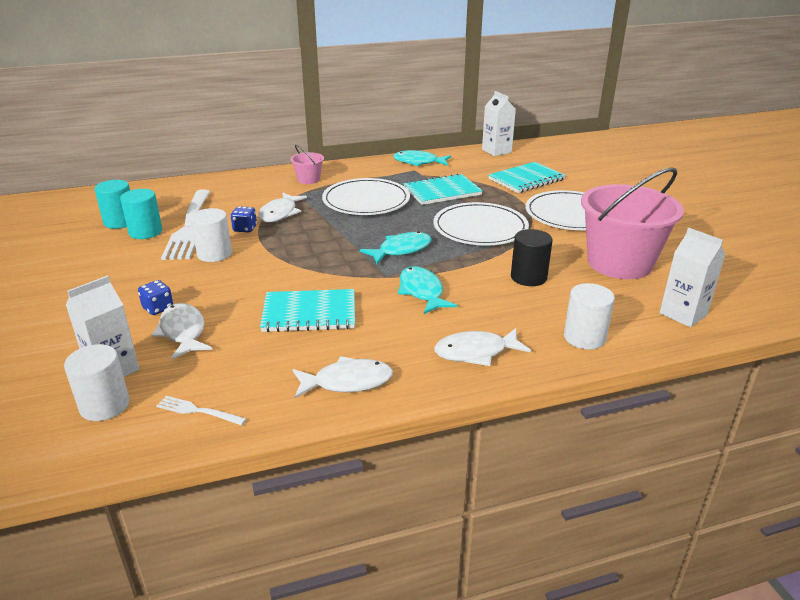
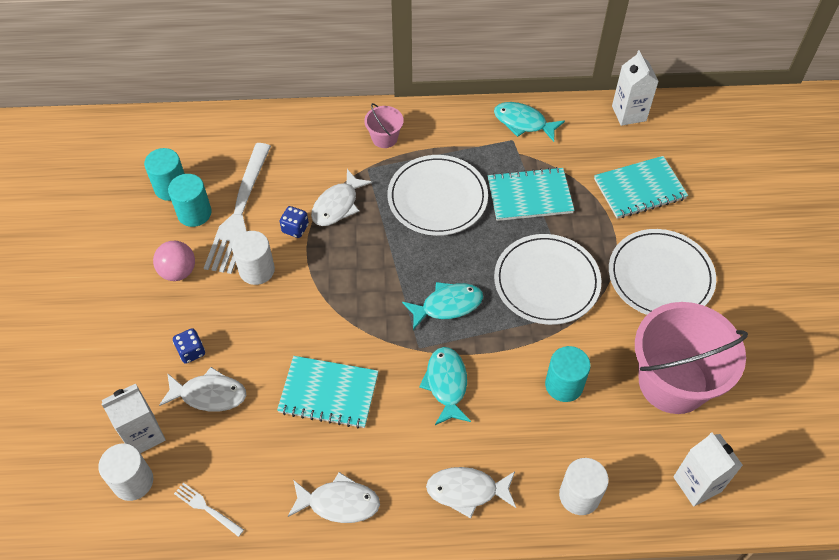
camera: 15 degrees right, 25 degrees up
white fish [151,303,212,359] -> white fish turned 105 degrees clockwise [159,367,246,412]
black cylinder [511,229,553,286] -> turquoise cylinder [545,346,591,402]
none -> pink ball [153,241,195,281]

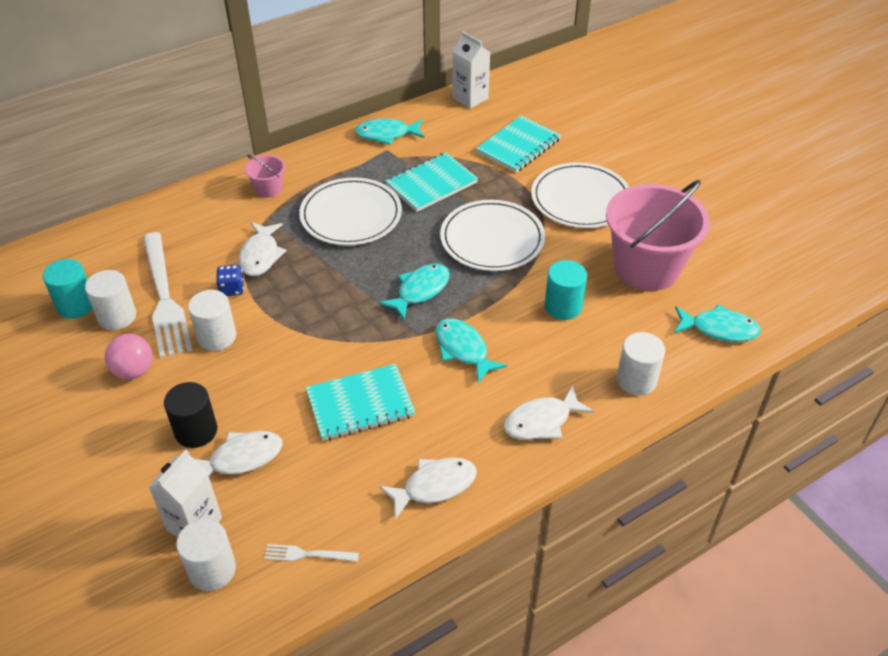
camera: 30 degrees left, 10 degrees down
turquoise cylinder [168,174,212,227] -> white cylinder [85,270,136,330]
blue dice [173,328,205,364] -> black cylinder [164,382,217,448]
white carton [673,432,743,507] -> turquoise fish [674,305,761,342]

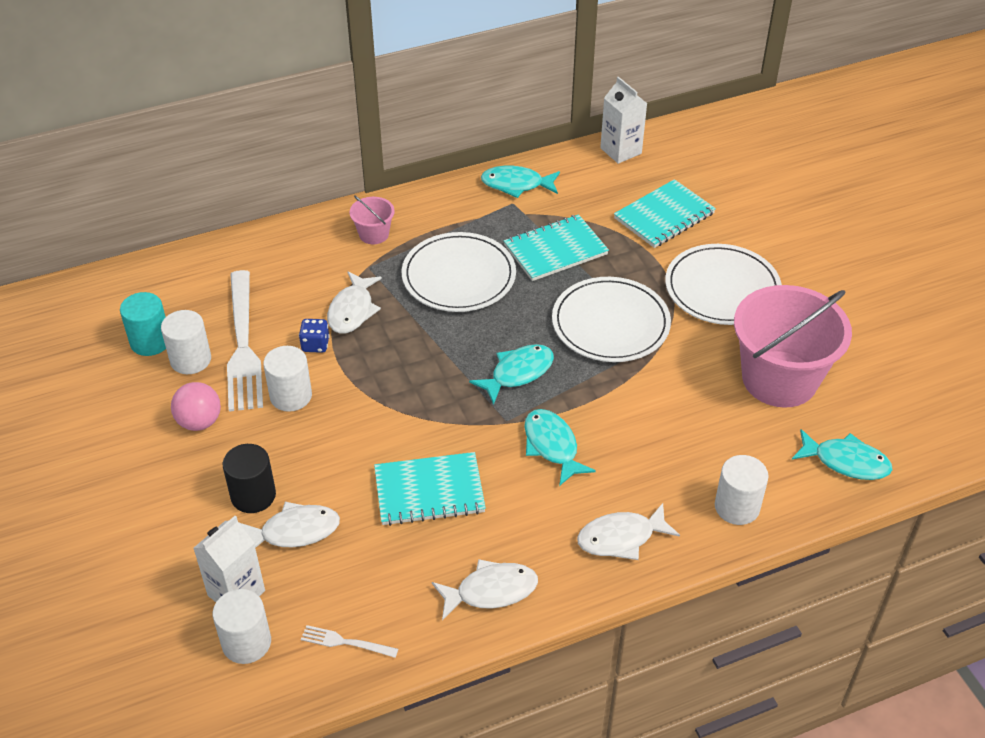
camera: 10 degrees right, 0 degrees up
turquoise cylinder [544,260,587,320] -> none

